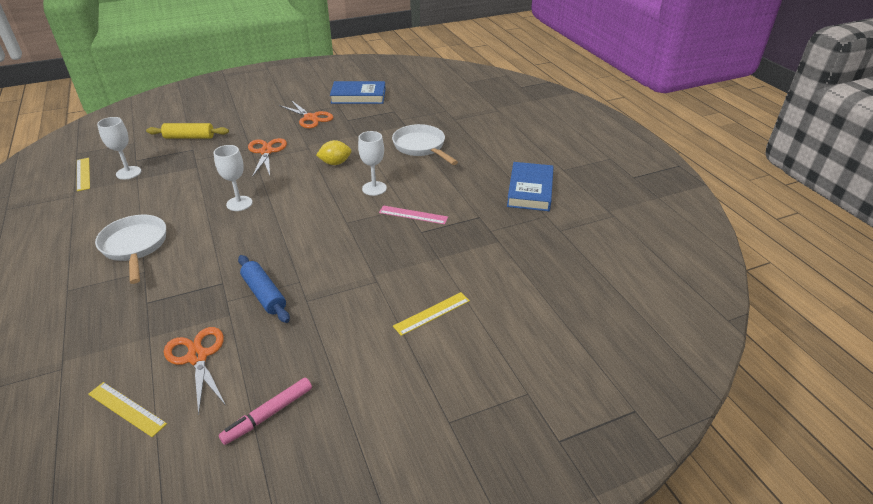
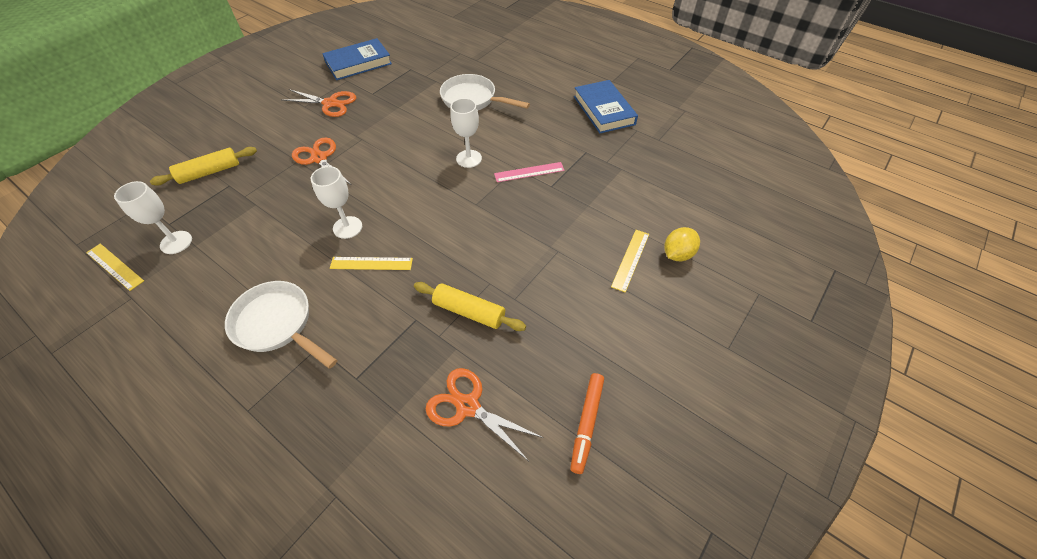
camera: 30 degrees left, 15 degrees up
yellow ruler [88,382,167,437] -> yellow ruler moved to [330,257,413,270]
pink marker [219,378,312,445] -> orange marker [570,373,604,474]
blue rolling pin [238,255,290,323] -> yellow rolling pin [414,282,526,331]
yellow lemon [316,140,352,165] -> yellow lemon moved to [664,227,700,261]

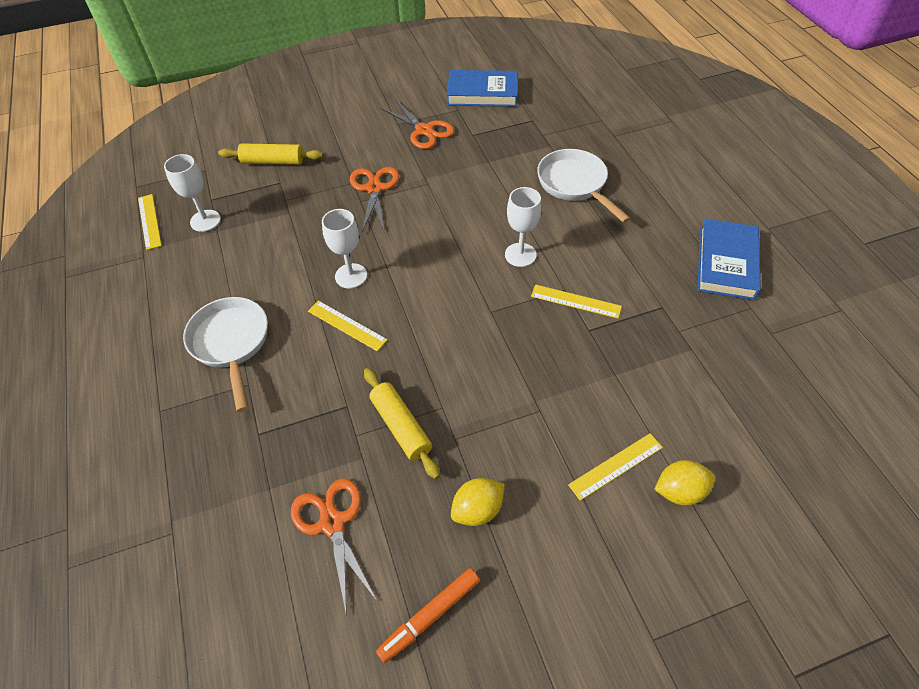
camera: 35 degrees right, 0 degrees up
pink ruler [494,162,565,182] -> yellow ruler [531,284,622,318]
none -> yellow lemon [451,478,505,526]

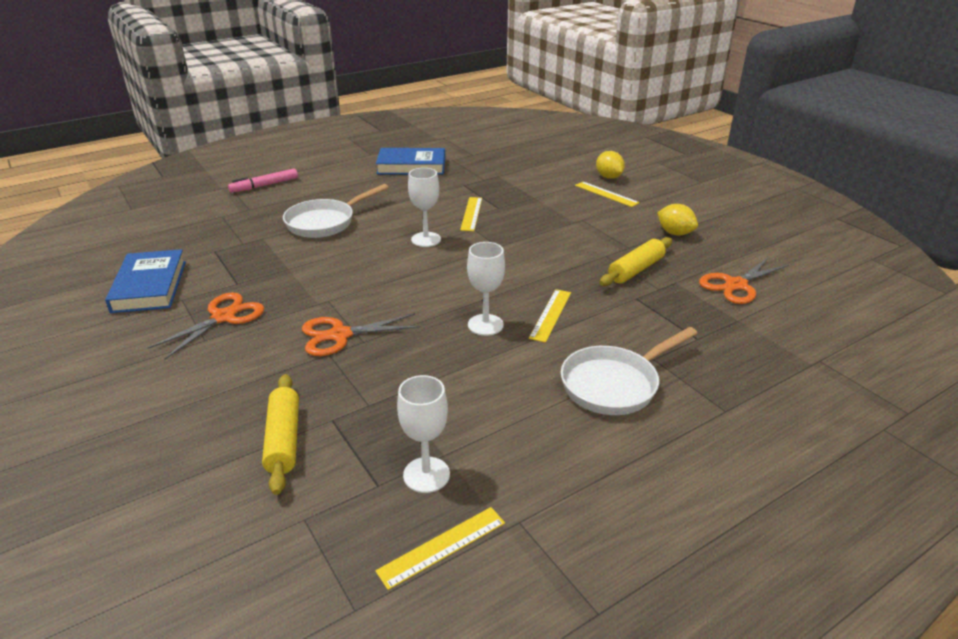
camera: 105 degrees left, 20 degrees down
orange marker [376,568,480,663] -> none
none -> pink marker [228,169,298,193]

